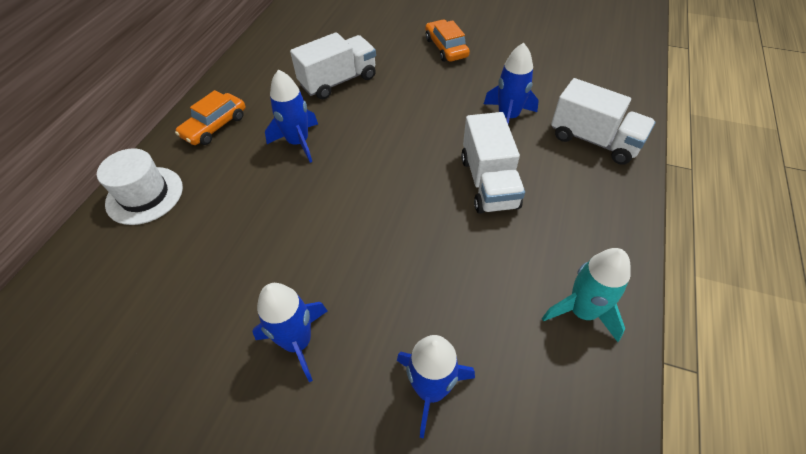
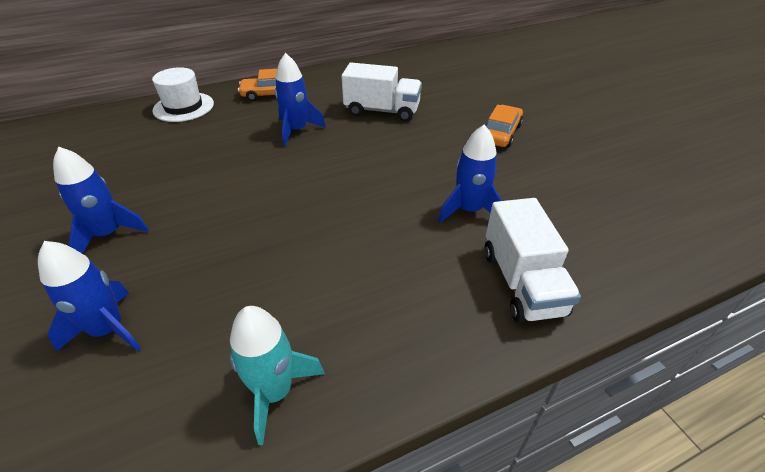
camera: 45 degrees right, 10 degrees down
white truck [461,112,525,214] -> none

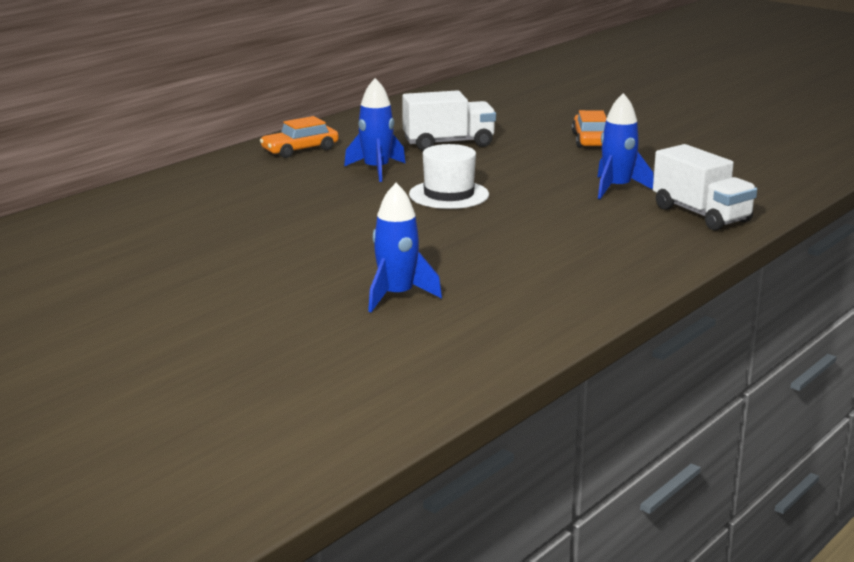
camera: 25 degrees left, 20 degrees down
blue rocket [53,147,149,254] -> none
white hat [152,67,214,122] -> white hat moved to [409,144,489,209]
turquoise rocket [230,306,325,445] -> none

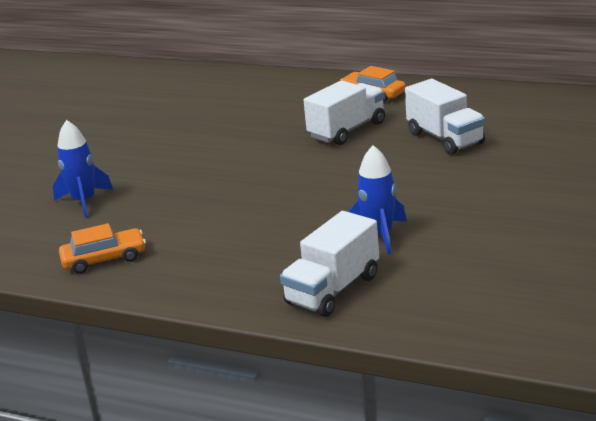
camera: 75 degrees right, 5 degrees up
blue rocket [344,78,406,182] -> white truck [303,80,385,145]
white hat [409,144,489,209] -> none
orange car [572,110,606,148] -> orange car moved to [59,223,146,274]

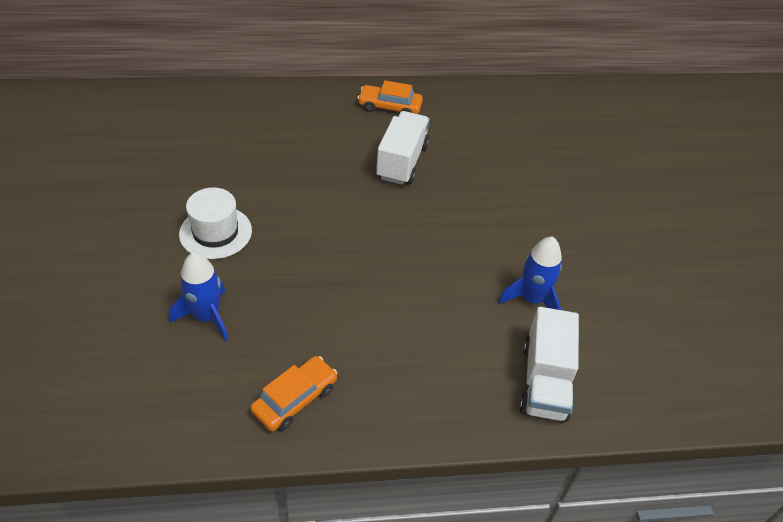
camera: 35 degrees left, 20 degrees up
white truck [405,79,485,155] -> none
none -> white hat [179,187,252,259]

